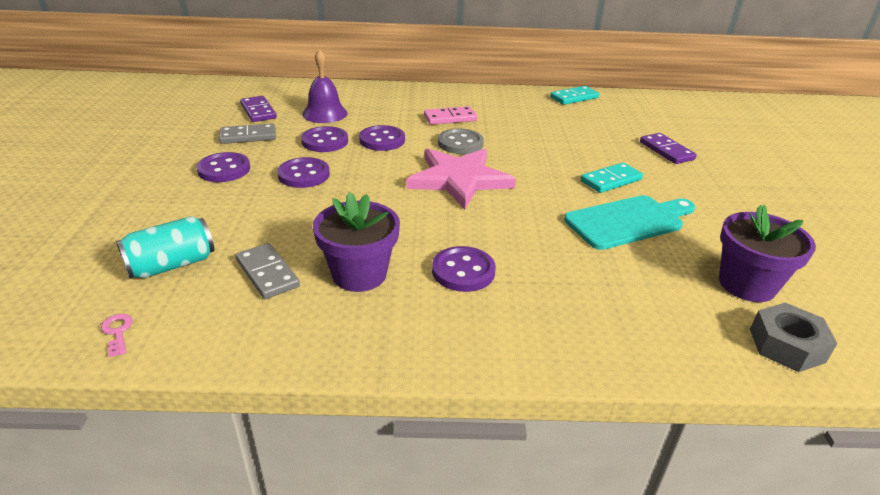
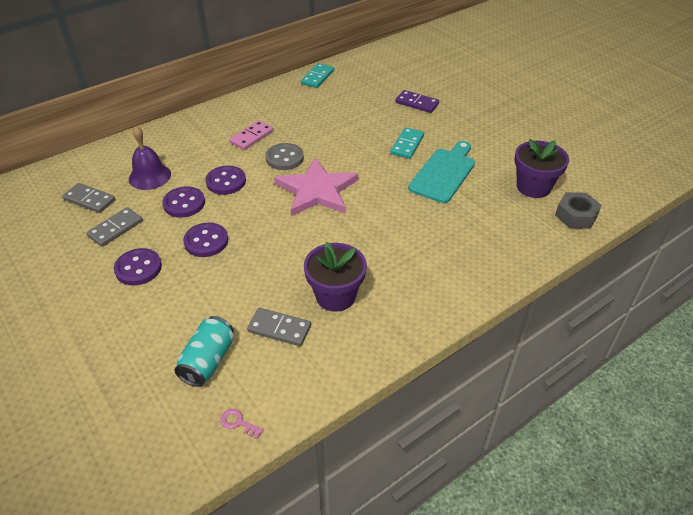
camera: 35 degrees left, 10 degrees up
purple domino [240,96,277,122] -> grey domino [63,183,115,213]
purple button [432,246,496,292] -> none

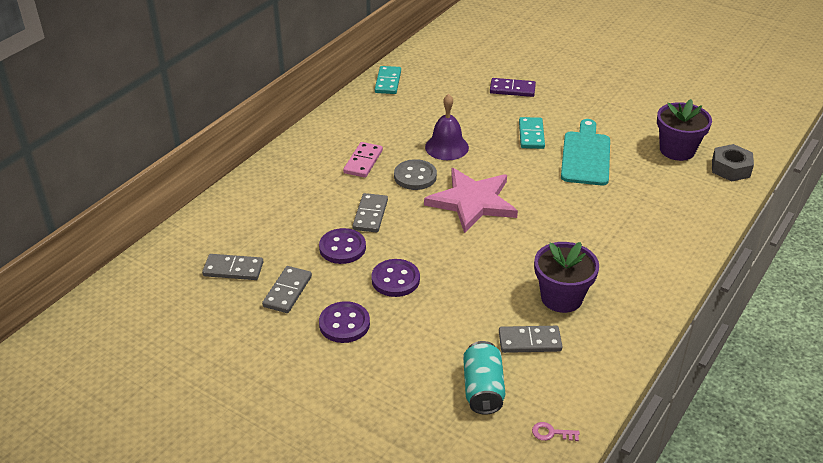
camera: 20 degrees left, 5 degrees down
purple bell [129,126,171,190] -> purple bell moved to [425,94,469,160]
purple button [205,166,246,195] -> grey domino [352,193,388,232]

